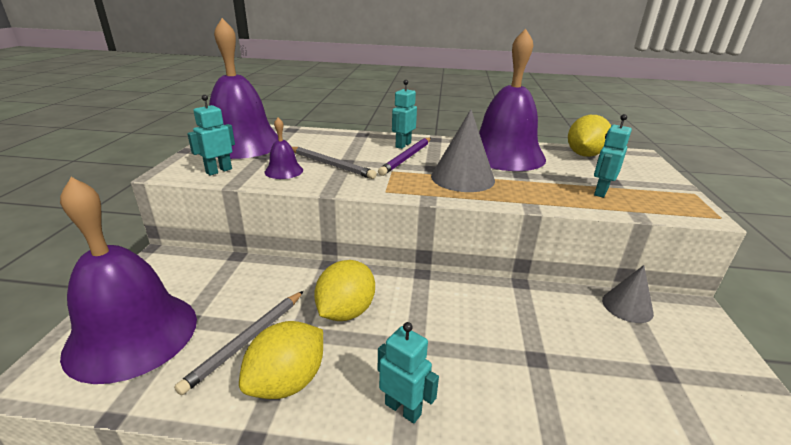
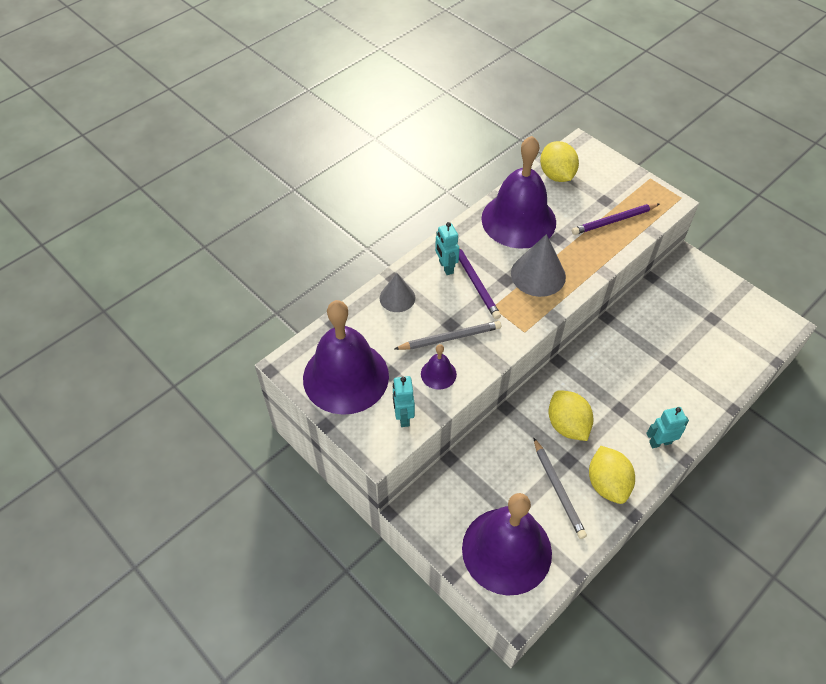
camera: 50 degrees left, 25 degrees up
turquoise robot [594,114,632,198] -> purple pencil [572,204,659,235]
grey cone [602,265,654,323] -> grey cone moved to [380,273,415,312]

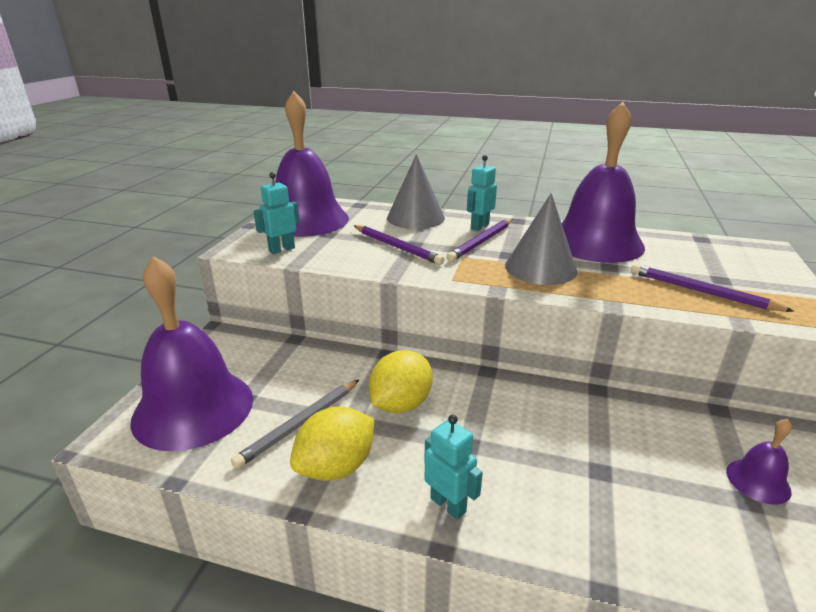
camera: 60 degrees right, 25 degrees down
grey cone [380,273,415,312] -> grey cone [387,154,445,229], size x1.56
grey pencil [395,321,501,350] -> purple pencil [354,225,445,265]
purple bell [421,344,457,390] -> purple bell moved to [726,419,792,505]
yellow lemon [540,141,579,182] -> none

